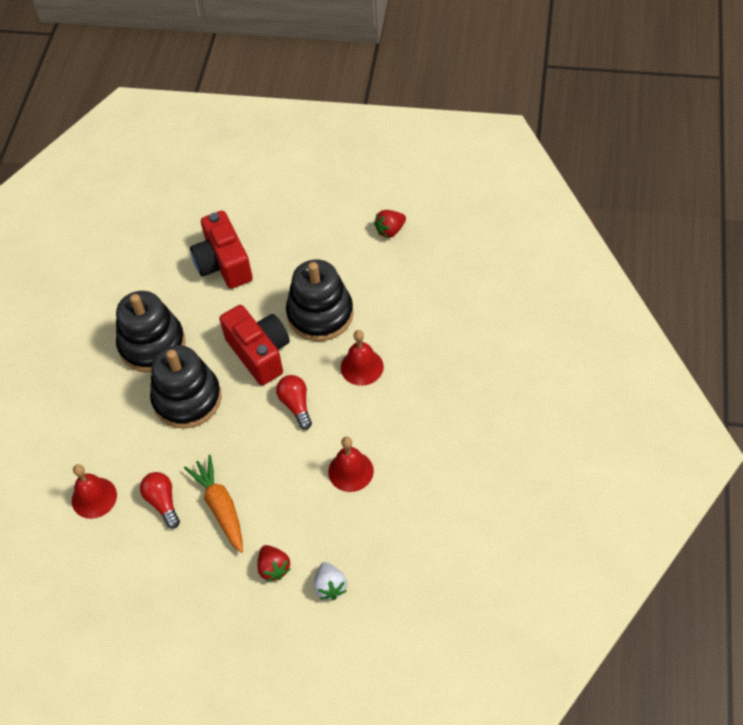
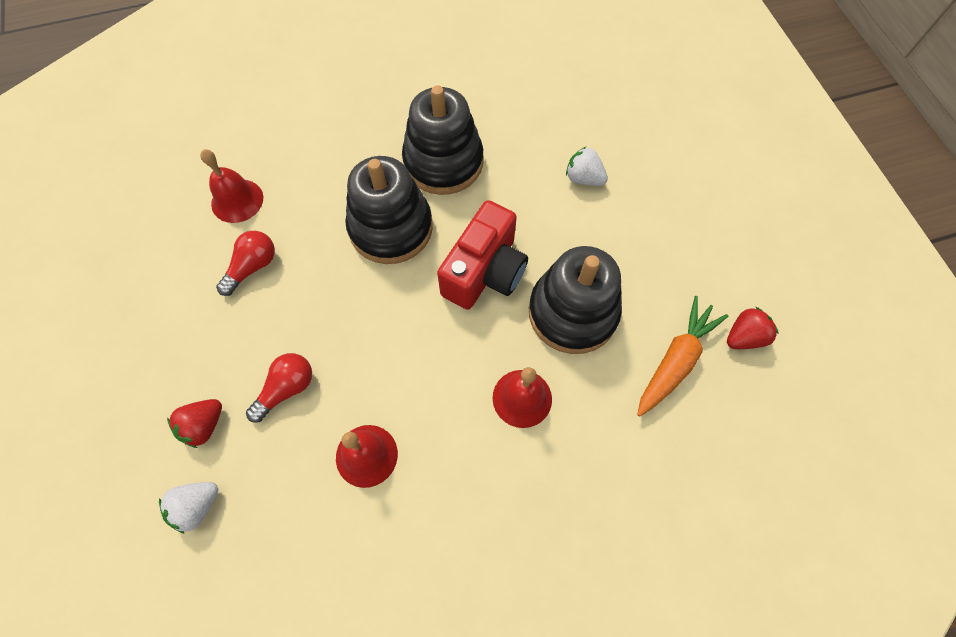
camera: 60 degrees right, 10 degrees up
orange carrot [184,455,243,553] -> orange carrot moved to [637,296,728,417]
red camera [190,211,253,289] -> white strawberry [566,146,608,186]
red light bulb [276,375,312,430] -> red light bulb moved to [246,353,312,423]
red strawberry [374,210,406,238] -> red strawberry turned 120 degrees clockwise [727,307,779,349]

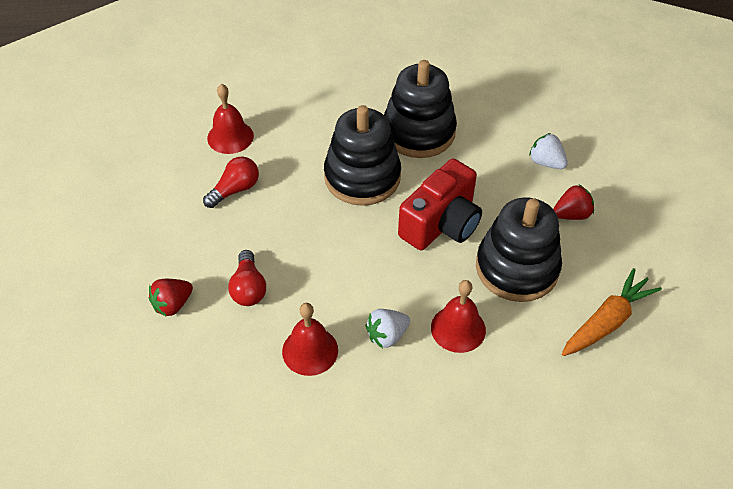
camera: 10 degrees right, 15 degrees down
white strawberry [159,482,218,534] -> white strawberry moved to [366,309,410,348]
red light bulb [246,353,312,423] -> red light bulb turned 120 degrees clockwise [228,250,266,306]
red strawberry [727,307,779,349] -> red strawberry moved to [553,185,594,220]

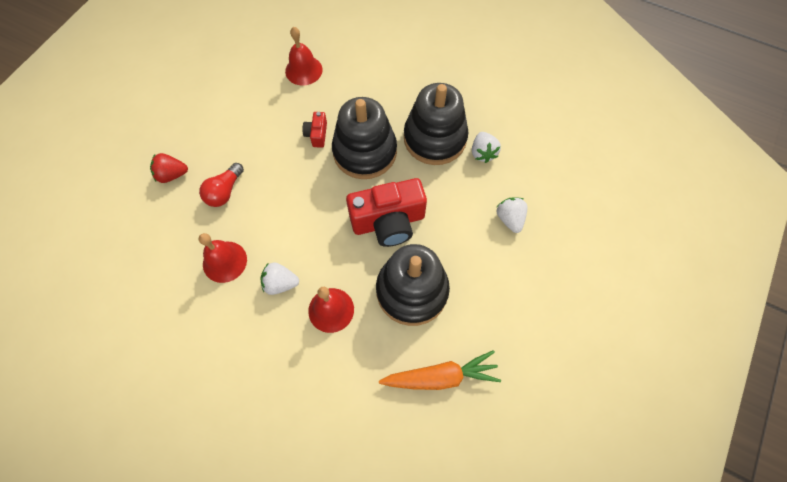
camera: 35 degrees right, 15 degrees up
red light bulb [203,156,259,208] -> none
red strawberry [553,185,594,220] -> none
none -> red camera [302,112,327,148]
none -> white strawberry [472,132,501,163]

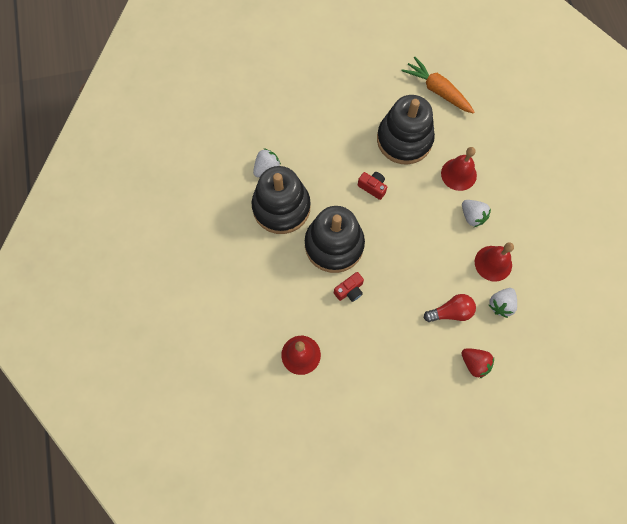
camera: 130 degrees left, 5 degrees up
red camera [346,178,427,247] -> red camera [358,172,387,200], size x0.46
white strawberry [496,197,527,233] -> white strawberry moved to [489,288,517,318]

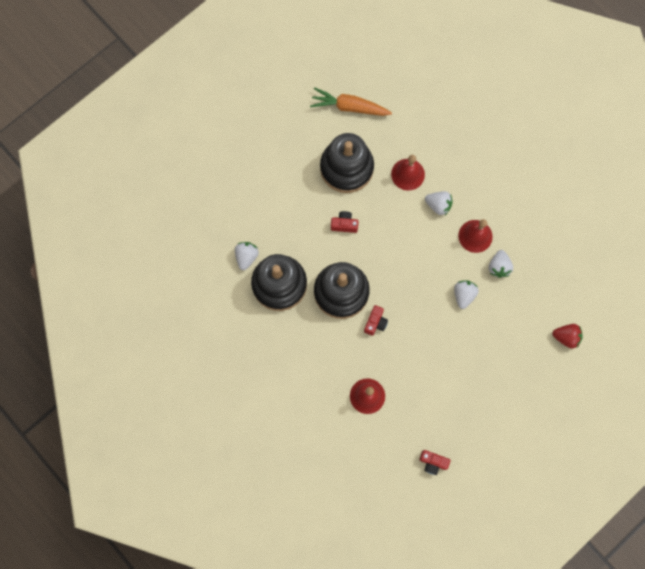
camera: 30 degrees left, 5 degrees up
red light bulb [424,294,476,322] -> white strawberry [454,280,479,309]
red strawberry [461,348,494,379] -> red strawberry moved to [552,324,583,348]
none -> red camera [419,450,451,475]

